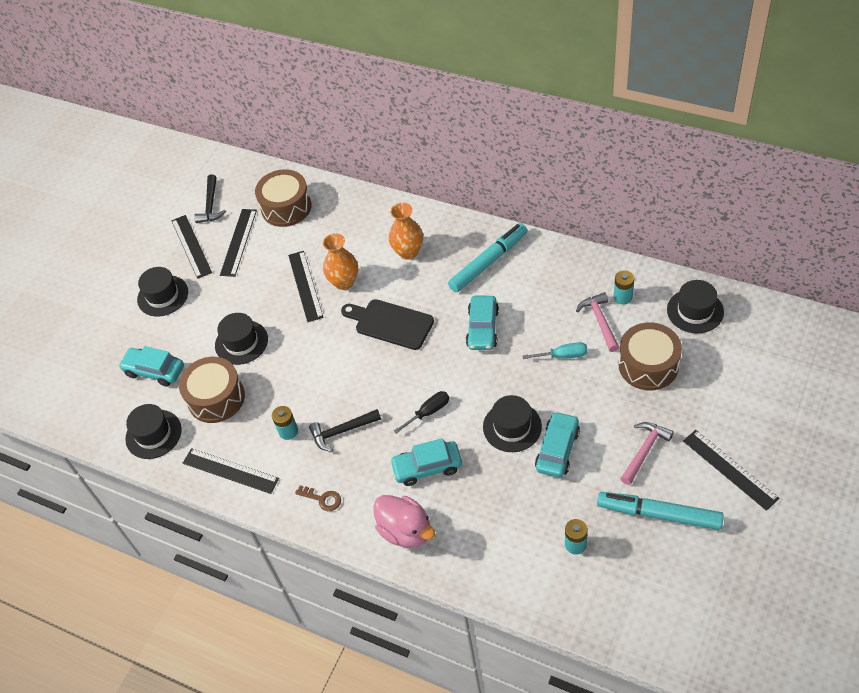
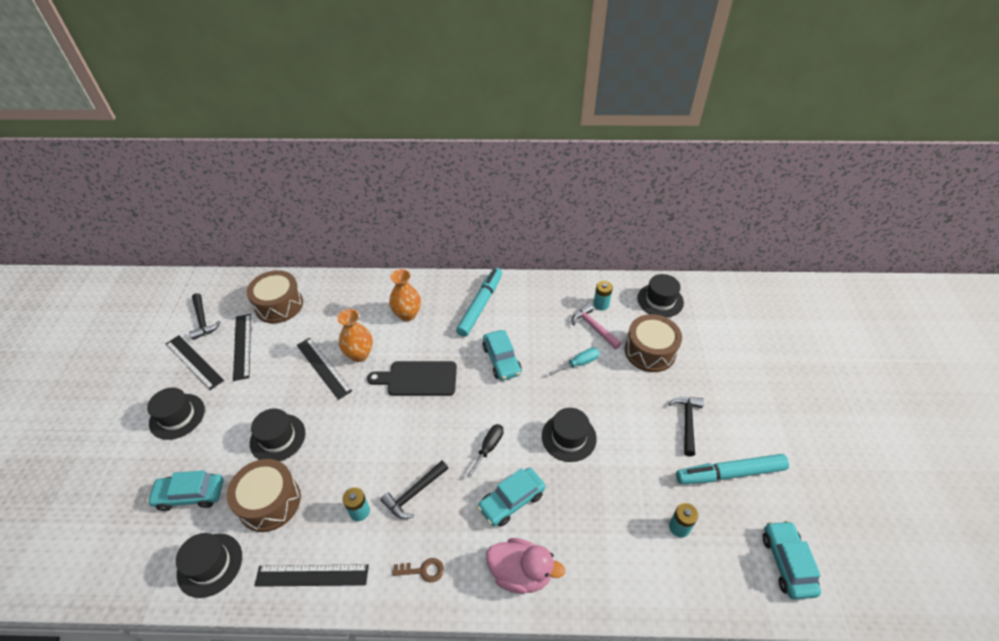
camera: 30 degrees left, 5 degrees down
turquoise car [535,411,580,478] -> turquoise car moved to [763,520,821,599]
pink hammer [620,422,674,485] -> black hammer [669,397,704,456]
black ruler [683,430,779,511] -> none

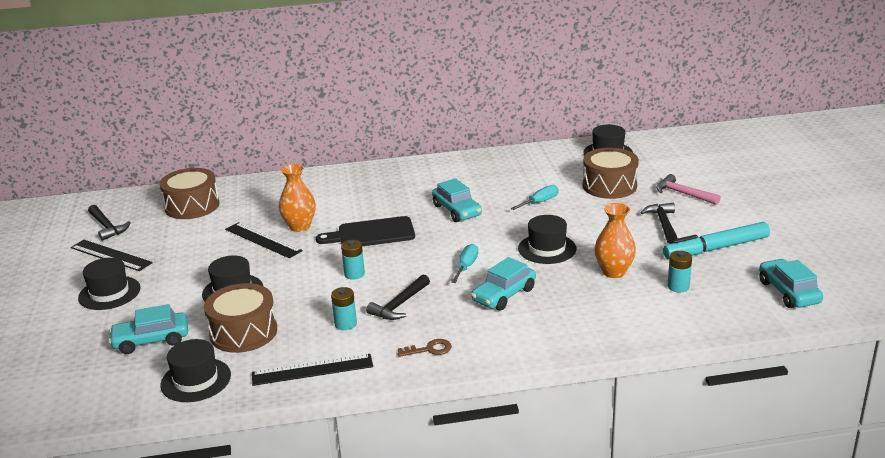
camera: 10 degrees left, 20 degrees down
black ruler [233,314,251,381] -> none
orange vase [389,269,421,321] -> orange vase moved to [594,203,636,278]
turquoise marker [456,268,502,337] -> none
black screwdriver [466,424,504,478] -> turquoise screwdriver [451,244,478,283]
pink duck [486,538,565,594] -> none
pink hammer [572,304,622,349] -> pink hammer moved to [656,174,721,205]
turquoise battery [594,281,613,310] -> turquoise battery moved to [341,240,365,280]

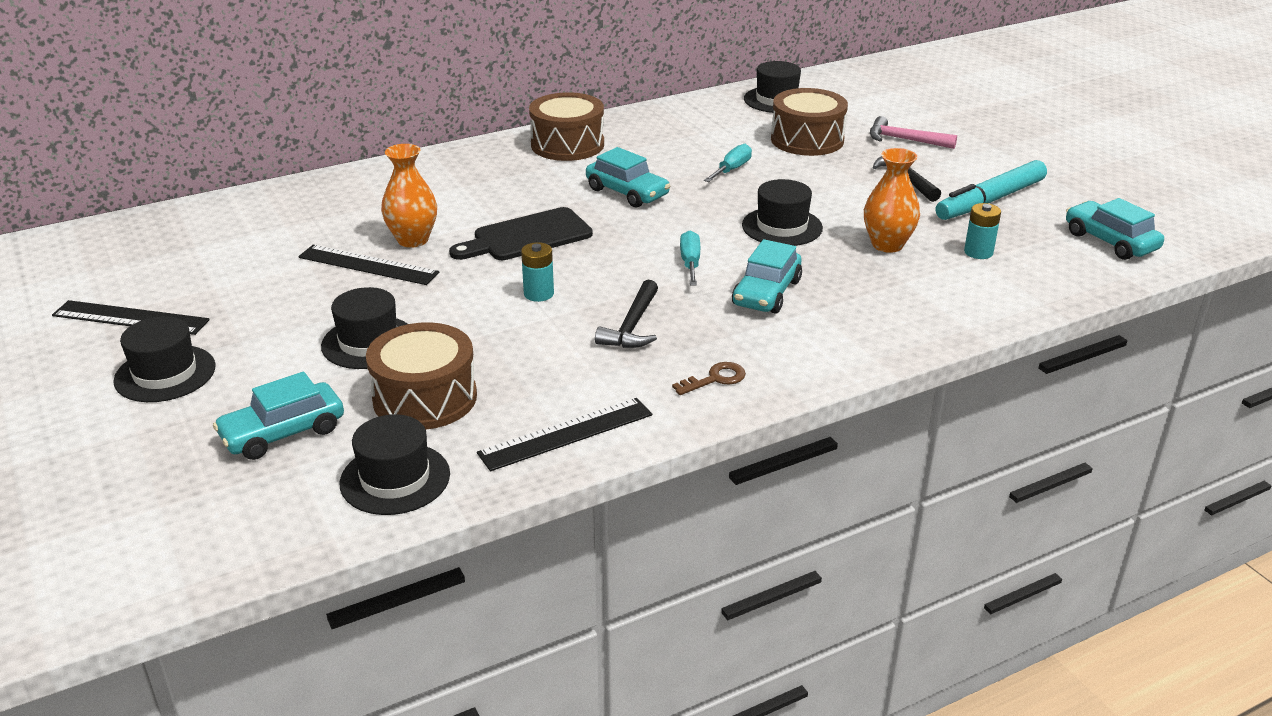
camera: 20 degrees left, 5 degrees up
black hammer [88,205,131,241] -> none
brown drum [159,168,220,219] -> brown drum moved to [529,92,604,161]
turquoise battery [331,287,357,330] -> none

